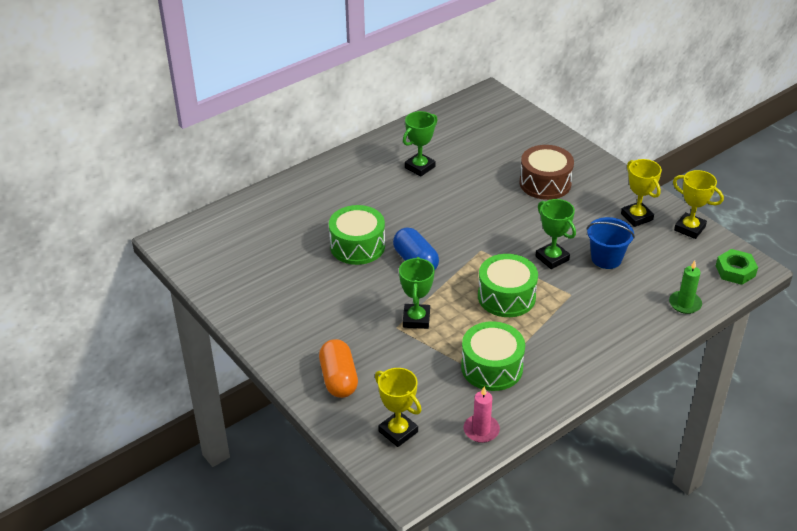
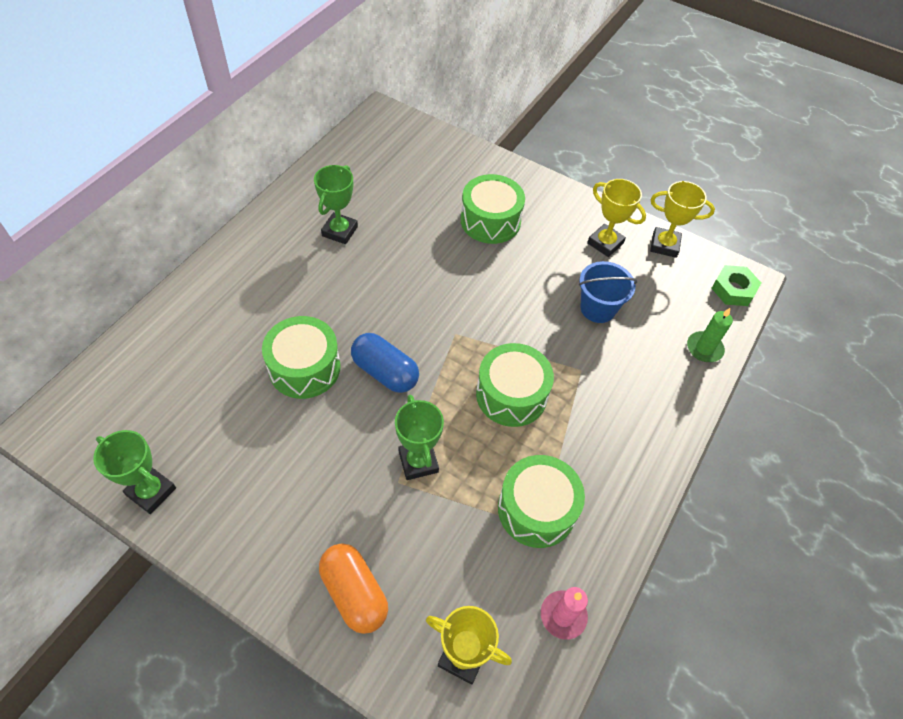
camera: 25 degrees left, 15 degrees up
brown drum [520,145,574,200] -> green drum [461,174,525,244]
green trophy [536,199,576,269] -> green trophy moved to [93,430,176,514]

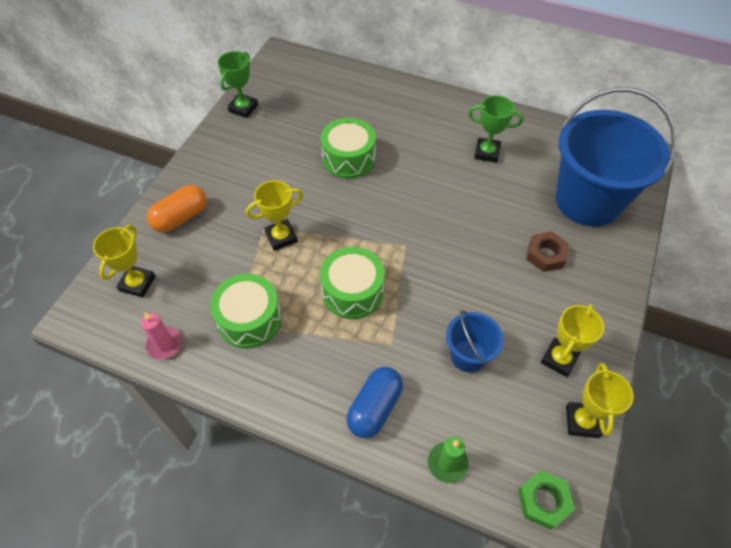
camera: 85 degrees right, 0 degrees up
blue capsule [351,333,419,393] -> blue capsule moved to [346,367,403,438]
green trophy [395,395,444,480] -> yellow trophy [246,180,303,251]
green drum [461,174,525,244] -> brown nut [526,231,569,272]
none -> blue bucket [556,87,677,227]

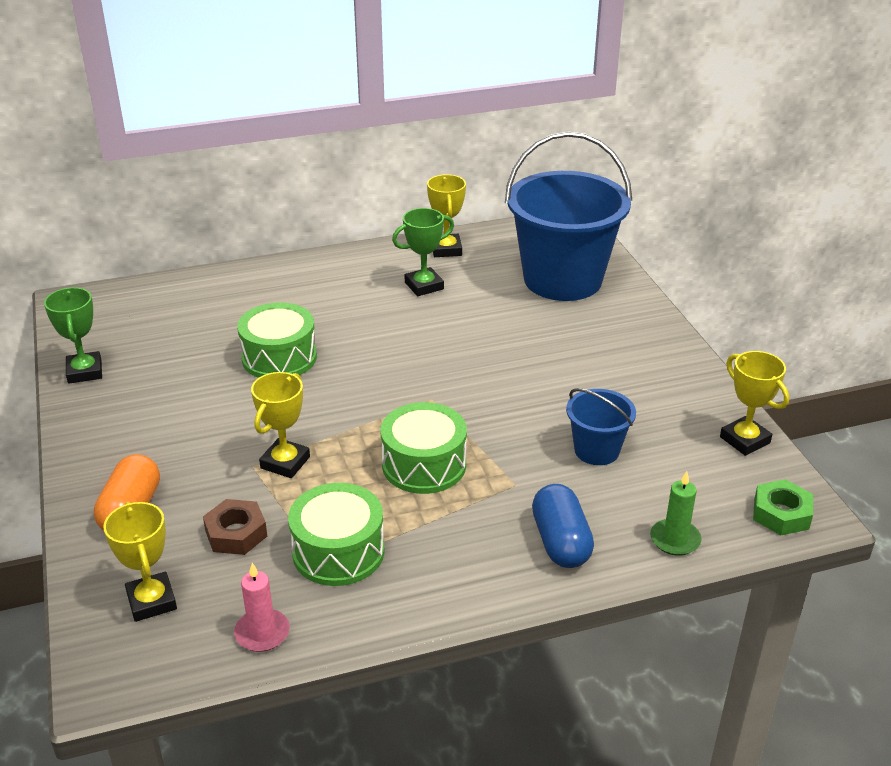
camera: 40 degrees left, 20 degrees down
brown nut [526,231,569,272] -> brown nut moved to [203,499,267,555]
yellow trophy [541,304,604,377] -> yellow trophy moved to [427,174,466,257]

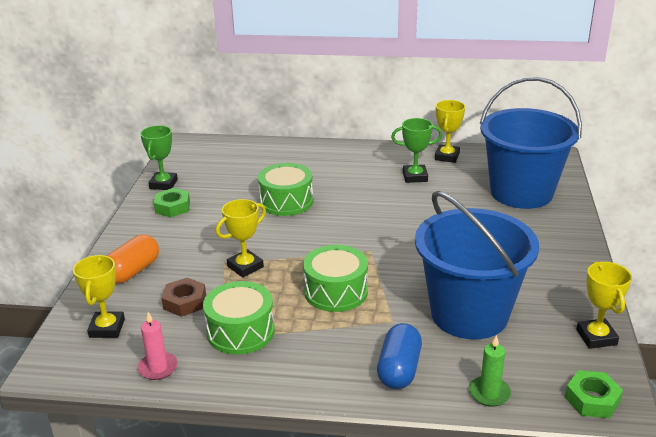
camera: 25 degrees right, 5 degrees down
blue bucket [566,388,636,465] -> blue bucket [415,191,539,339], size x2.13
none -> green nut [154,188,190,217]

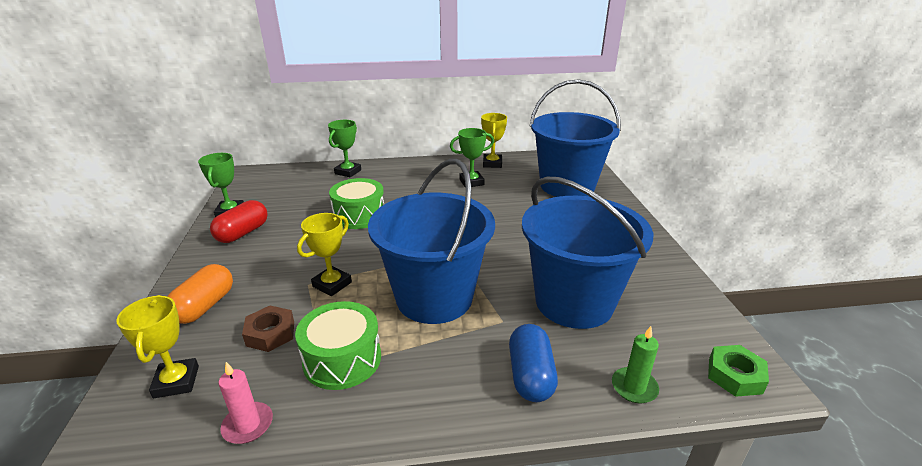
camera: 15 degrees left, 0 degrees up
green nut [154,188,190,217] -> red capsule [210,200,267,243]
green drum [303,245,368,312] -> blue bucket [368,159,495,324]
yellow trophy [576,262,632,349] -> none
none -> green trophy [328,120,361,177]

